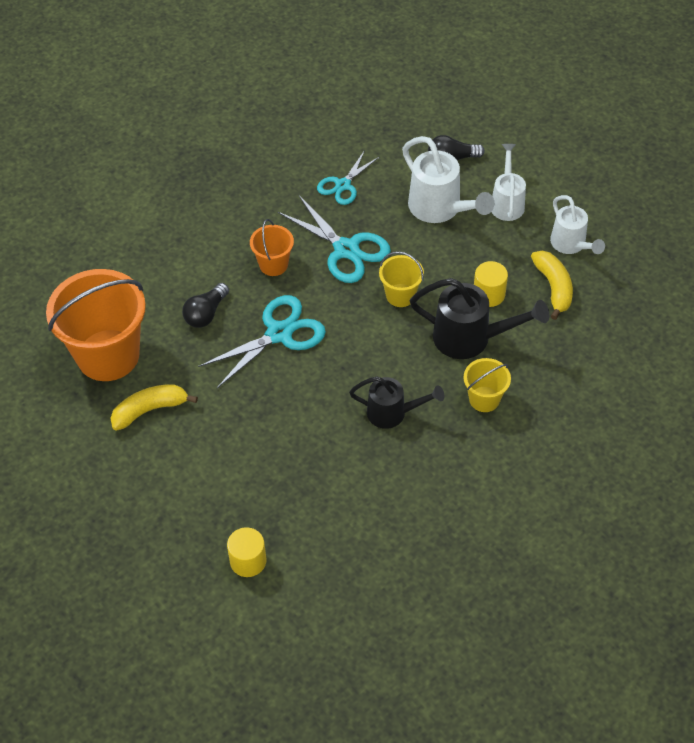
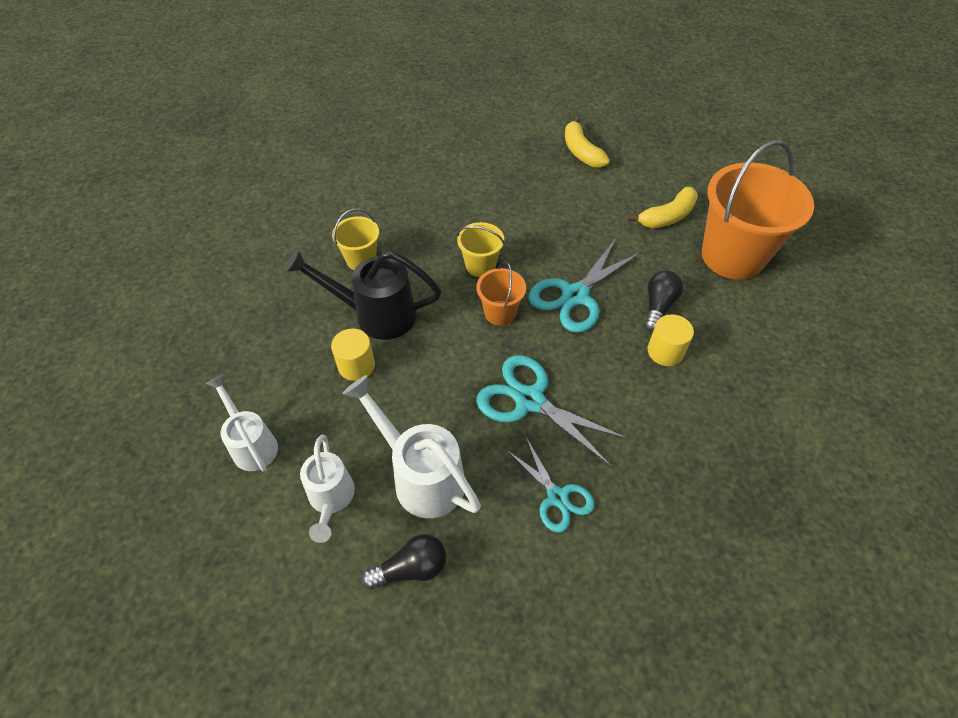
camera: 170 degrees right, 0 degrees up
yellow cylinder [227,527,266,577] -> yellow cylinder moved to [647,314,694,366]
orange bucket [250,219,294,276] -> orange bucket moved to [477,261,526,326]
turquoise scissors [317,150,380,205] -> turquoise scissors turned 120 degrees clockwise [507,438,595,533]
black watering can [349,376,445,429] -> none
yellow bucket [379,251,424,307] -> yellow bucket moved to [457,222,505,277]
yellow banana [531,251,573,320] -> yellow banana moved to [565,117,610,168]

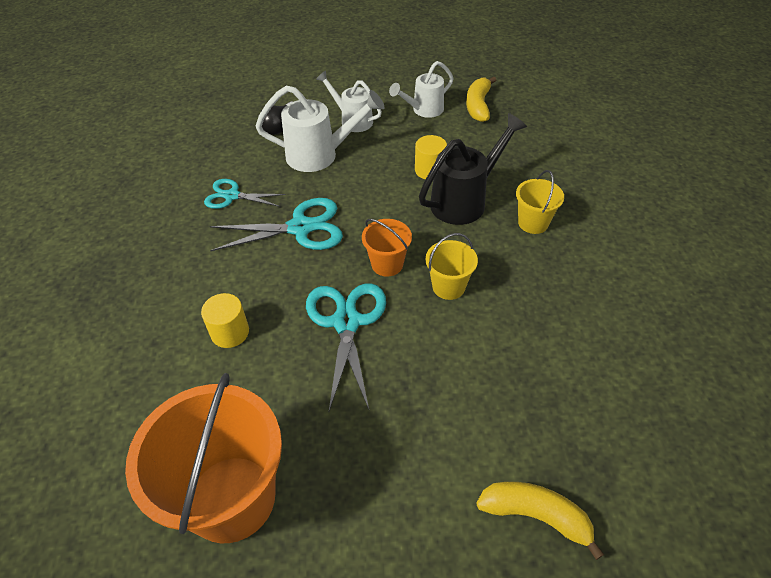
camera: 135 degrees right, 5 degrees down
white watering can [205,374,278,472] -> white watering can turned 135 degrees clockwise [389,61,454,118]
yellow banana [628,187,698,228] -> yellow banana moved to [466,76,496,122]
black light bulb [644,270,683,332] -> none

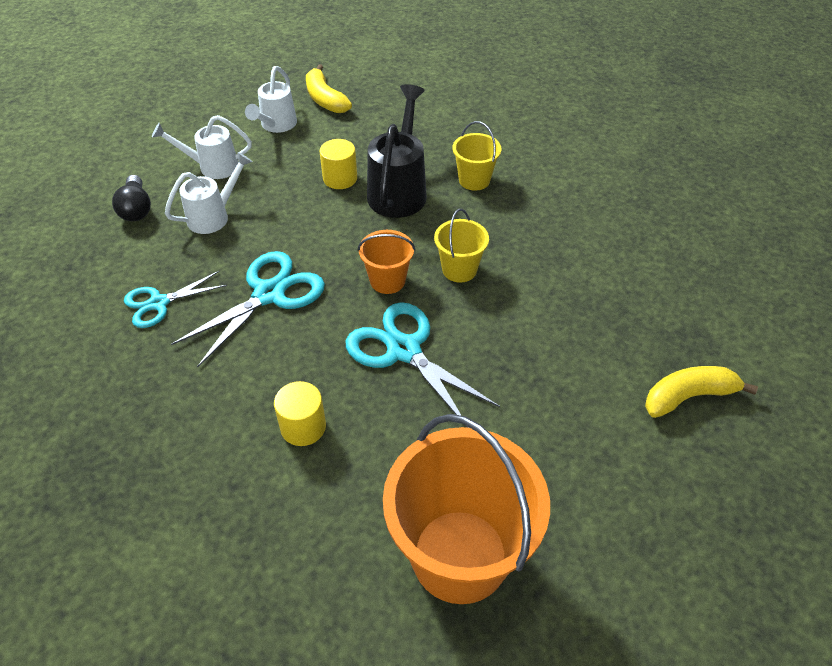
camera: 40 degrees left, 0 degrees up
white watering can [255,85,384,172] -> white watering can [165,152,252,234], size x0.66

